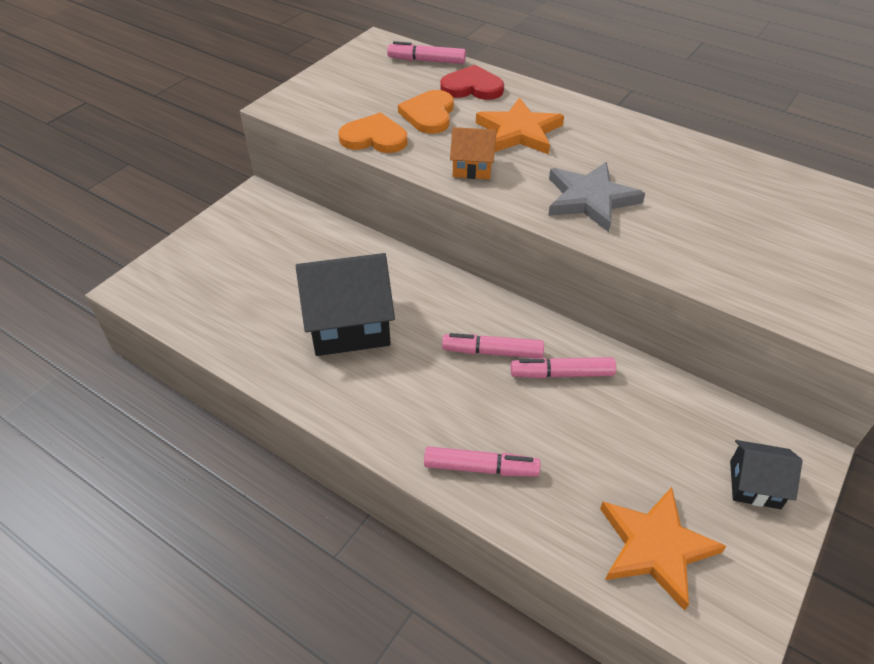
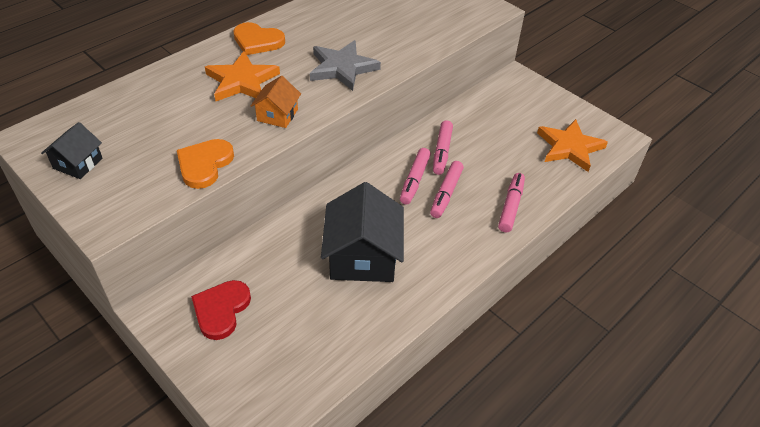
camera: 80 degrees left, 0 degrees up
pink marker [387,41,466,64] -> pink marker moved to [430,161,464,218]
orange heart [398,90,454,134] -> orange heart moved to [233,22,285,55]
red heart [440,65,504,100] -> red heart moved to [191,280,251,340]
black house [730,440,803,509] -> black house moved to [41,122,103,179]

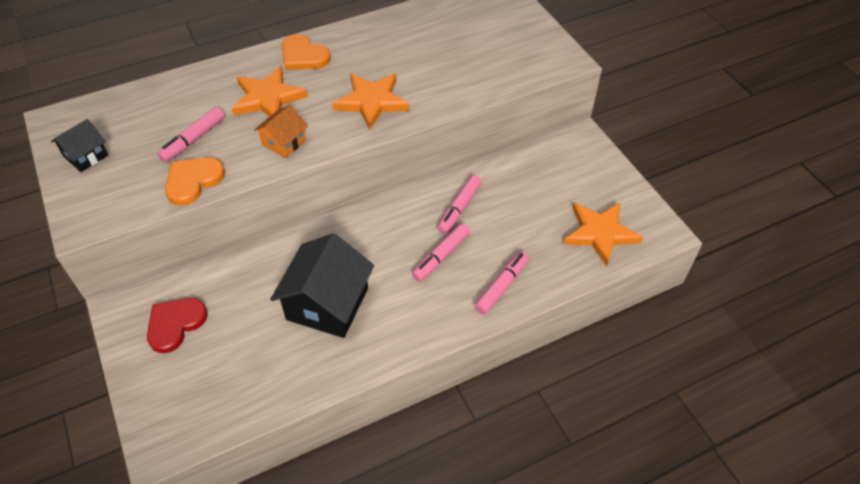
camera: 20 degrees right, 5 degrees up
grey star [310,40,381,91] -> orange star [332,73,409,130]
pink marker [400,148,431,205] -> pink marker moved to [157,107,225,162]

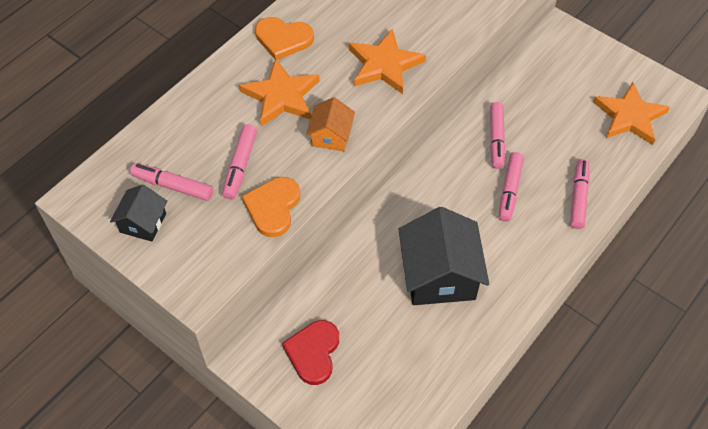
camera: 25 degrees left, 5 degrees up
none -> pink marker [130,163,213,201]

